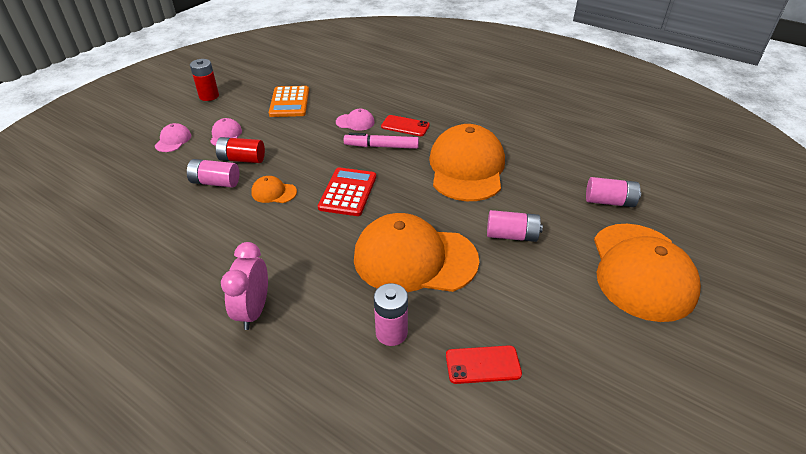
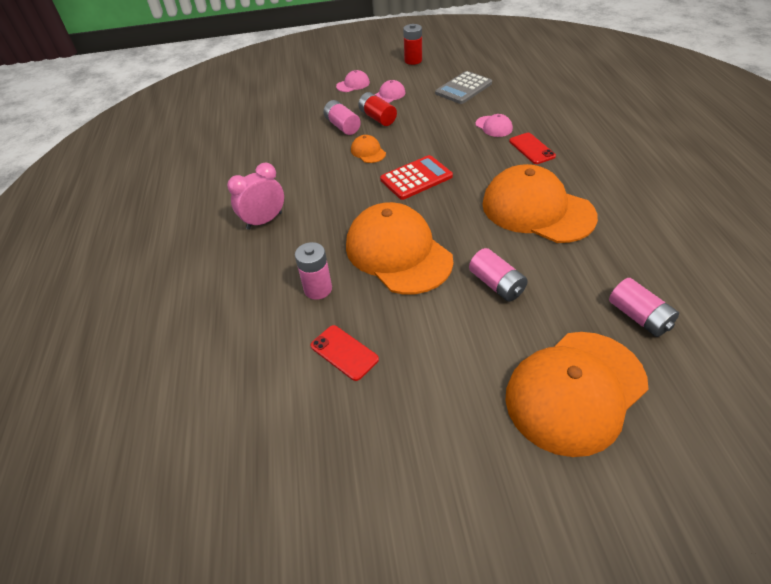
camera: 50 degrees right, 5 degrees up
orange calculator [269,86,309,117] -> grey calculator [435,71,492,104]
pink marker [344,133,419,149] -> none
orange cap [429,124,505,201] -> orange cap turned 105 degrees counterclockwise [482,164,598,243]

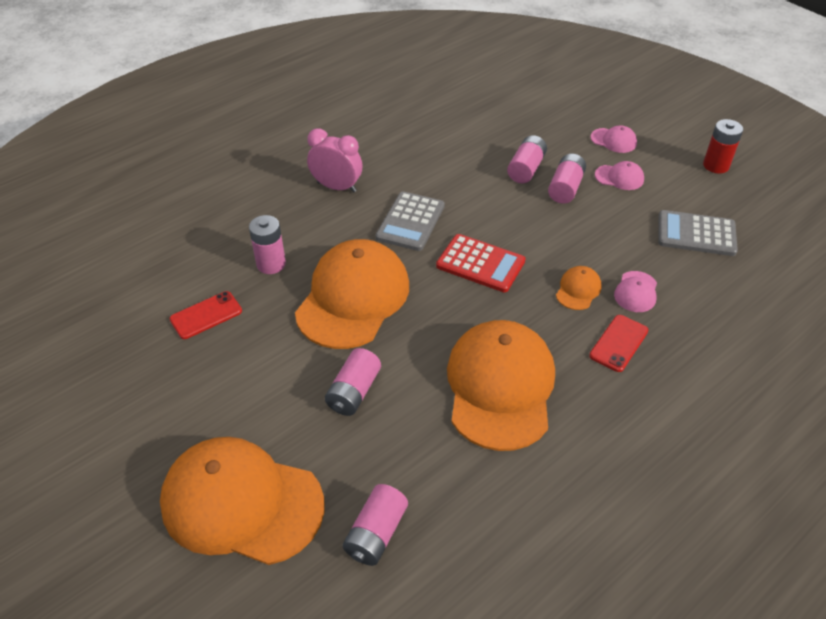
camera: 55 degrees right, 0 degrees up
red phone [310,325,379,381] -> red phone turned 45 degrees clockwise [170,291,242,339]
orange cap [351,135,386,163] -> orange cap moved to [556,266,602,310]
red battery [358,92,397,126] -> pink battery [548,154,586,204]
none -> grey calculator [376,191,445,251]

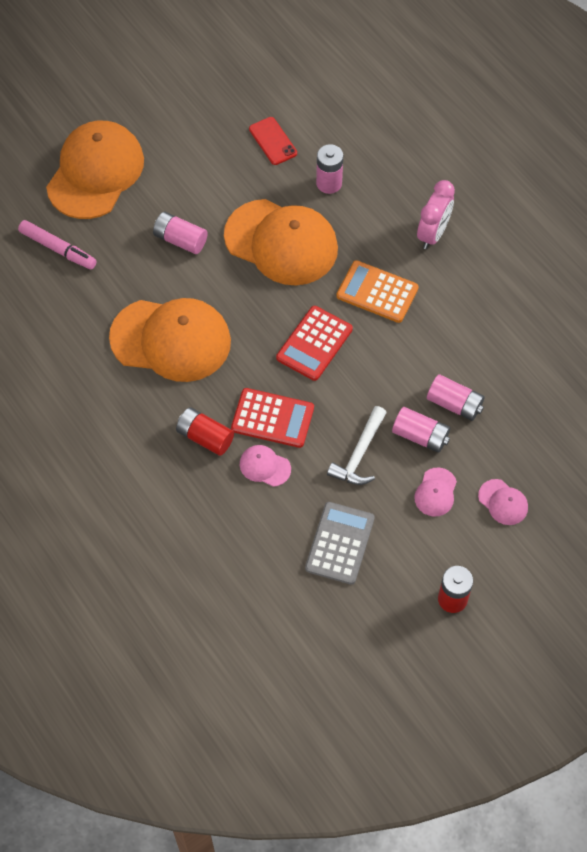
camera: 95 degrees right, 15 degrees up
pink battery [343,484,408,566] -> pink marker [18,220,97,269]
grey calculator [376,191,445,251] -> orange calculator [336,260,419,323]
orange cap [556,266,602,310] -> red calculator [231,388,314,448]
red phone [589,315,648,372] -> red battery [176,407,234,456]
pink cap [591,126,637,153] -> pink cap turned 75 degrees counterclockwise [478,479,528,525]
none -> white hammer [327,406,387,485]

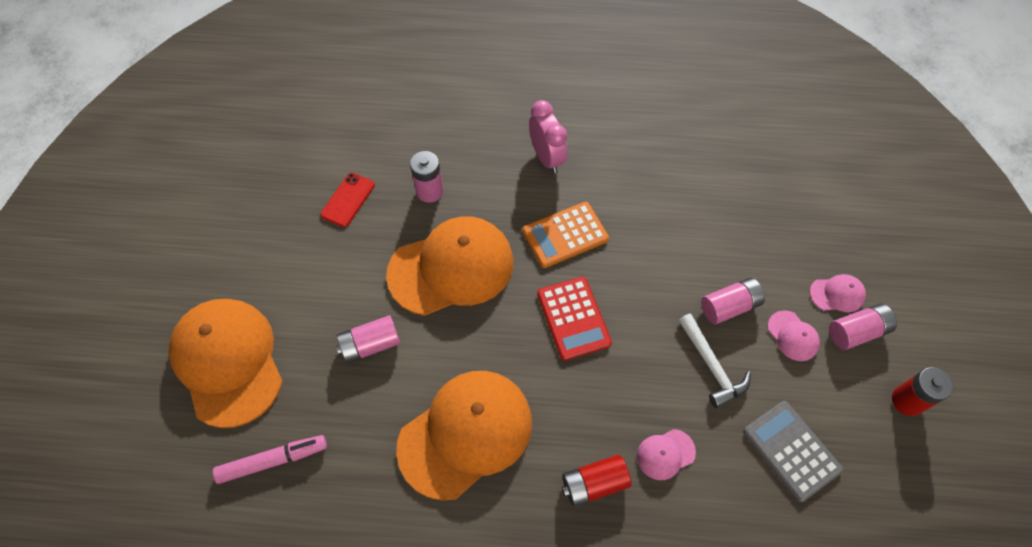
camera: 50 degrees left, 0 degrees up
red calculator [231,388,314,448] -> none
red phone [249,117,297,165] -> red phone turned 75 degrees counterclockwise [321,173,375,227]
pink battery [427,374,485,421] -> pink battery moved to [829,304,897,350]

